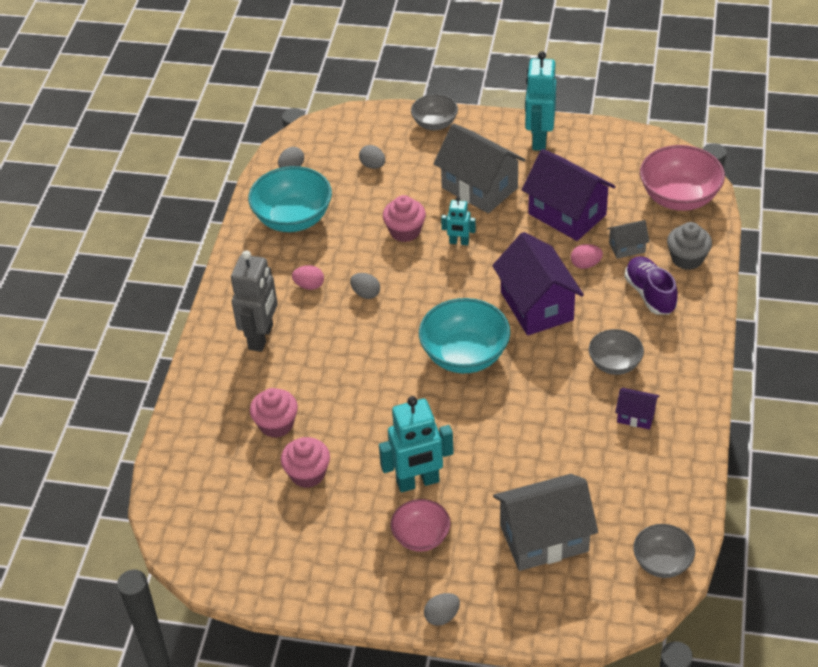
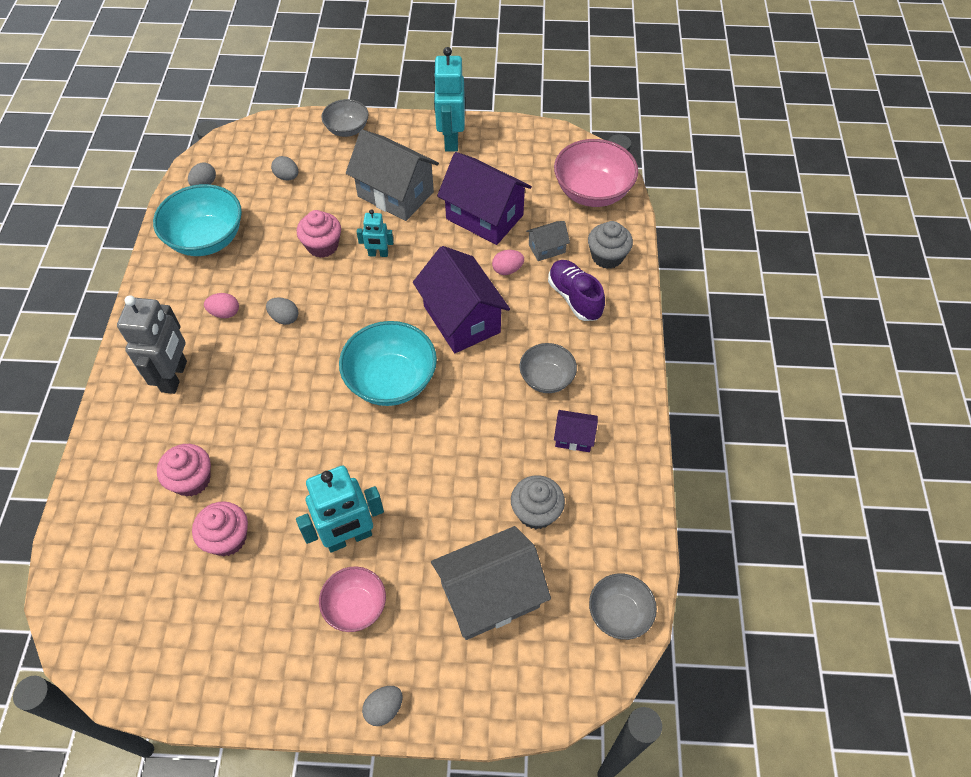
camera: 10 degrees left, 10 degrees up
none -> grey cupcake [511,475,565,529]

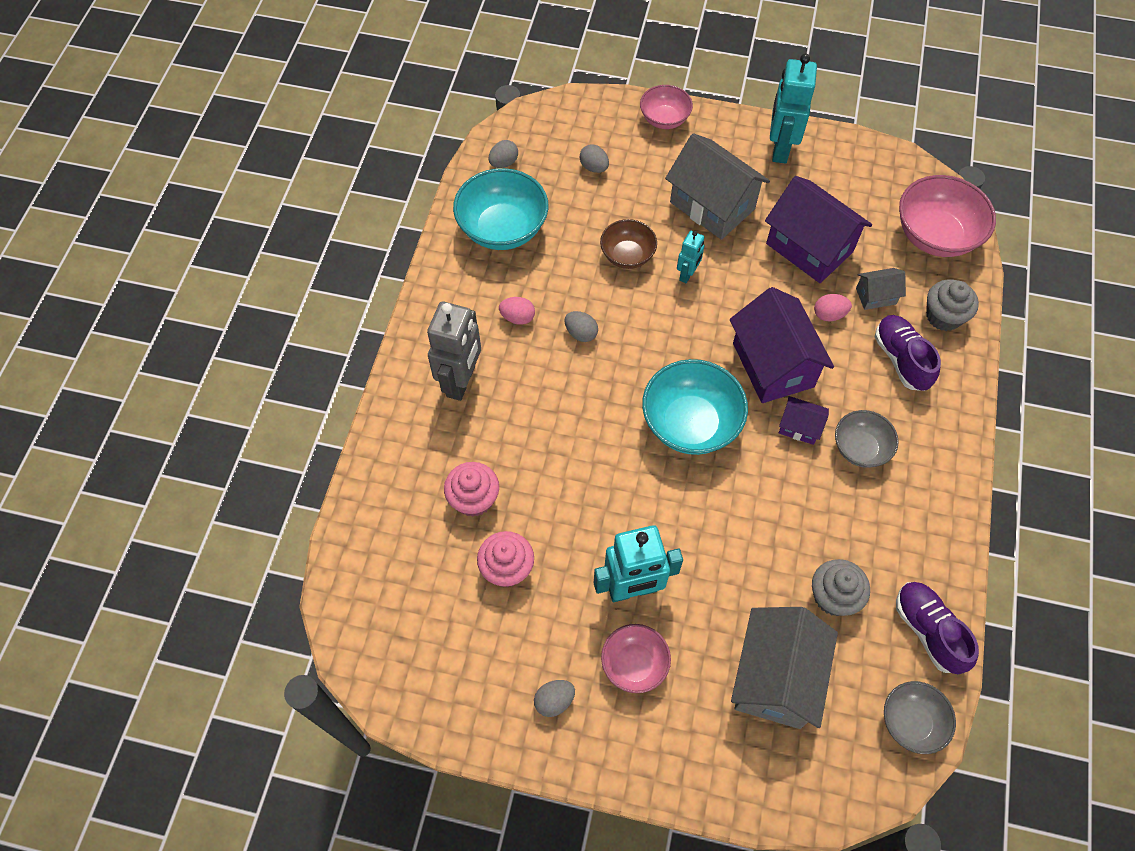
camera: 10 degrees right, 5 degrees up
pink cupcake [297,210,341,258] -> brown bowl [600,219,657,269]
grey bowl [321,99,369,137] -> pink bowl [640,85,693,129]
turquoise robot [357,209,394,257] -> turquoise robot turned 75 degrees counterclockwise [677,231,704,283]
grey egg [362,686,403,726] -> grey egg moved to [534,680,575,717]
grey house [431,526,551,640] -> grey house turned 60 degrees counterclockwise [731,607,838,729]
purple house [554,410,598,452] -> purple house moved to [779,396,829,445]
none -> purple shoe [896,582,979,674]

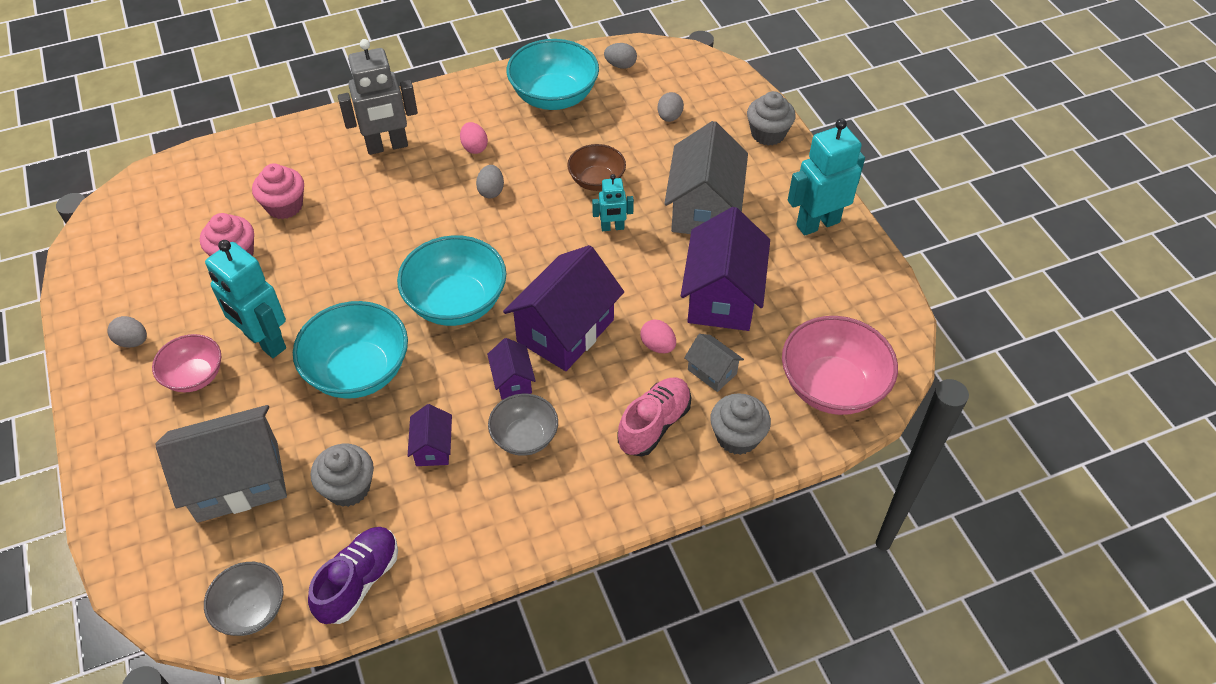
camera: 55 degrees right, 10 degrees down
pink bowl [640,85,693,129] -> grey cupcake [747,91,796,146]
purple shoe [875,315,941,391] -> pink shoe [617,378,692,456]
none -> turquoise bowl [293,301,408,399]
none -> purple house [408,404,452,466]

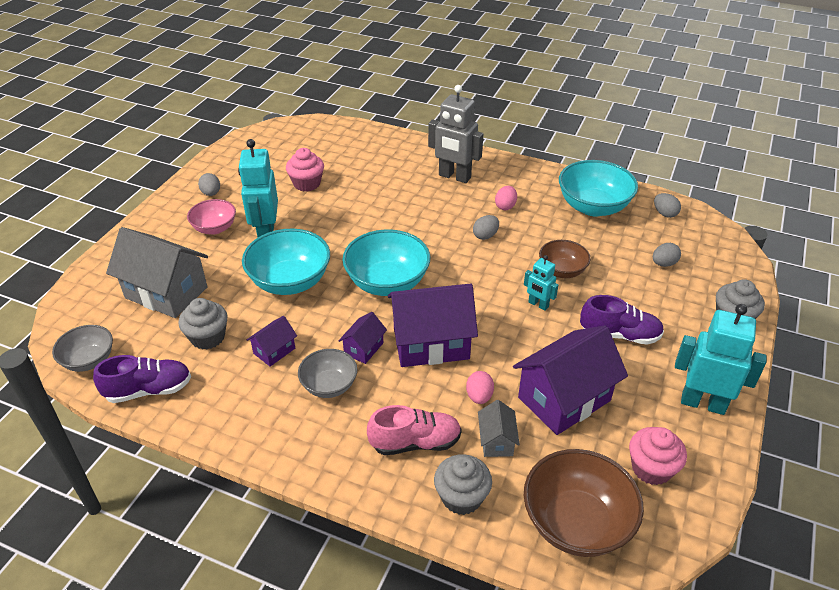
camera: 45 degrees right, 10 degrees down
pink cupcake [252,164,304,219] -> pink cupcake moved to [629,427,687,485]
grey house [664,121,748,234] -> purple shoe [580,295,664,345]
pink bowl [782,316,898,415] -> brown bowl [524,449,644,557]

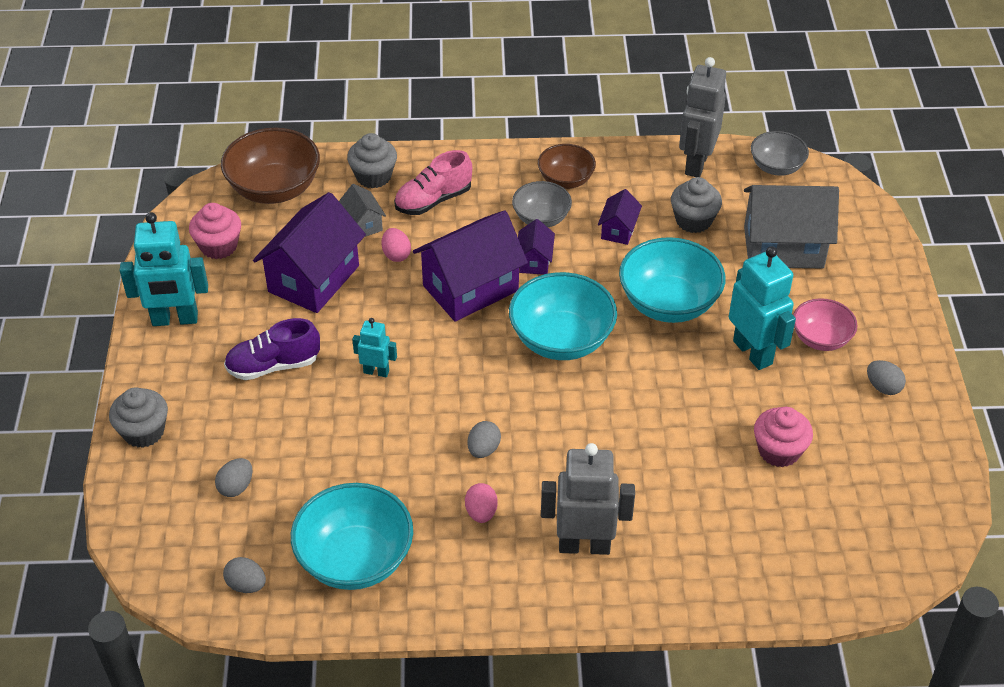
camera: 155 degrees right, 5 degrees up
purple shoe [93,355,191,403] -> grey robot [679,57,726,177]
brown bowl [539,240,591,278] -> brown bowl moved to [538,144,596,189]

